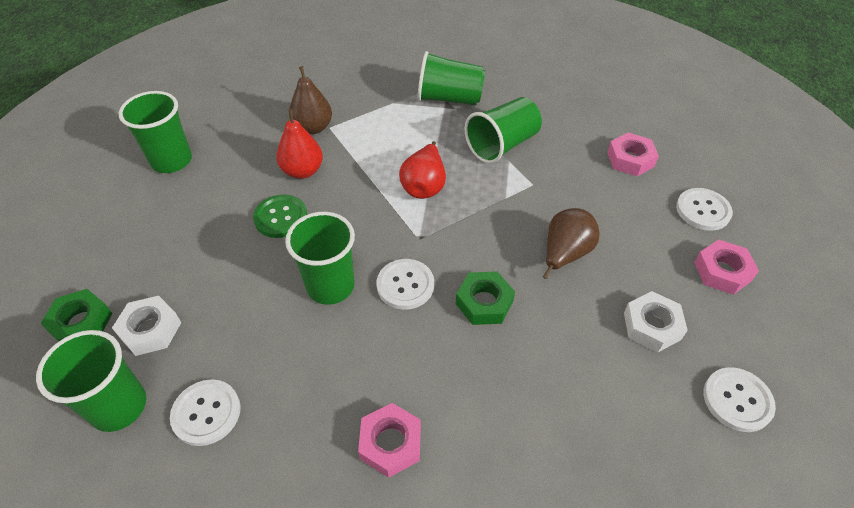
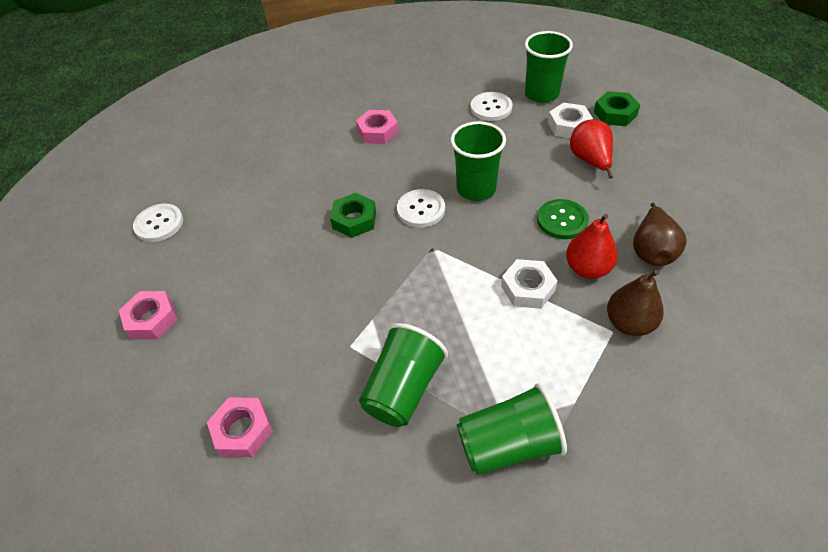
camera: 160 degrees right, 0 degrees up
green cup [119,91,192,173] -> none
red pear [399,141,446,199] -> red pear moved to [570,120,613,179]
brown pear [543,208,600,279] -> brown pear moved to [633,203,687,266]
white nut [624,291,688,352] -> white nut moved to [501,259,558,309]
white button [676,188,733,231] -> none

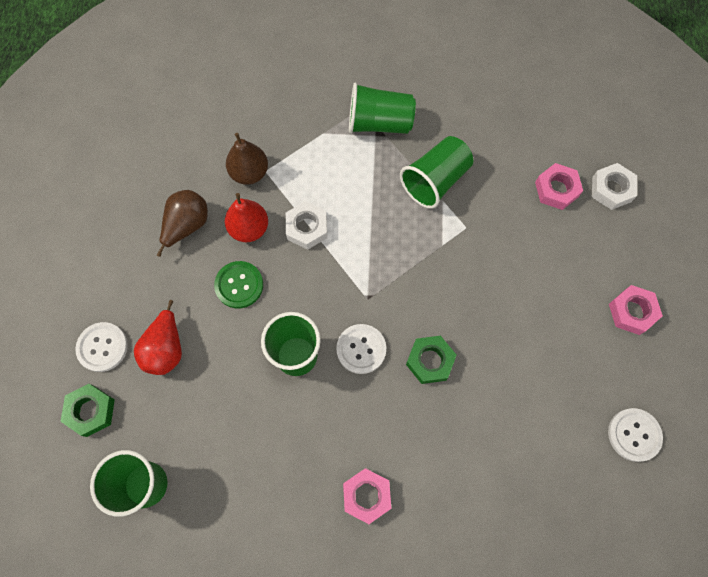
camera: 165 degrees left, 20 degrees up
white button [471,92,512,121] -> white button moved to [75,322,128,372]
white nut [548,102,593,138] -> white nut moved to [592,163,637,210]

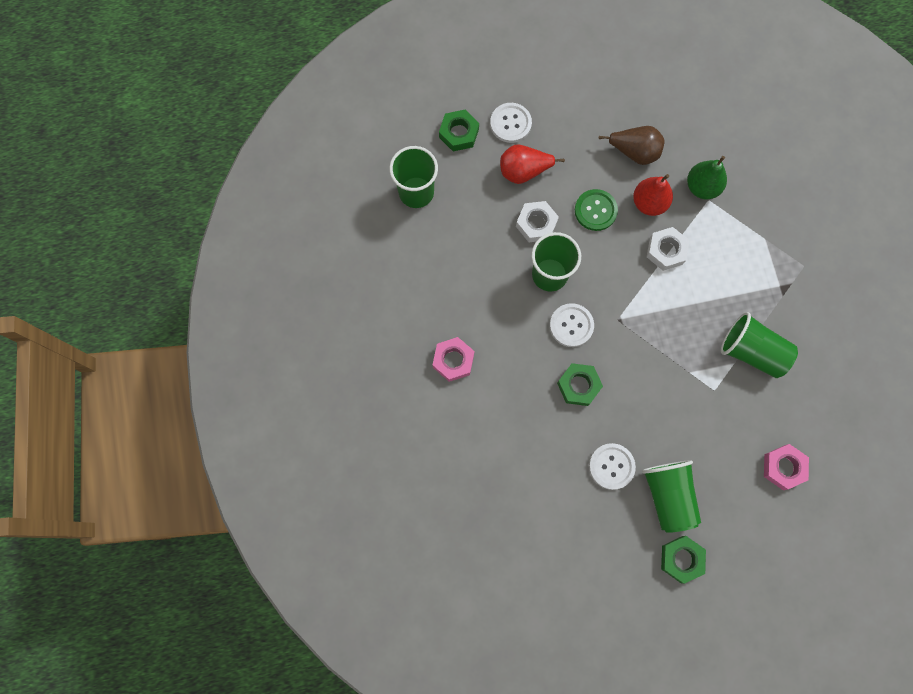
camera: 75 degrees right, 5 degrees up
brown pear [226,133,268,185] -> green pear [687,156,727,200]
green cup [349,83,416,134] -> green cup moved to [642,460,701,533]
white nut [592,163,637,210] -> white nut moved to [516,201,559,242]
white button [608,408,663,462] -> white button moved to [589,443,636,490]
pink nut [609,285,663,335] -> green nut [661,536,706,584]

